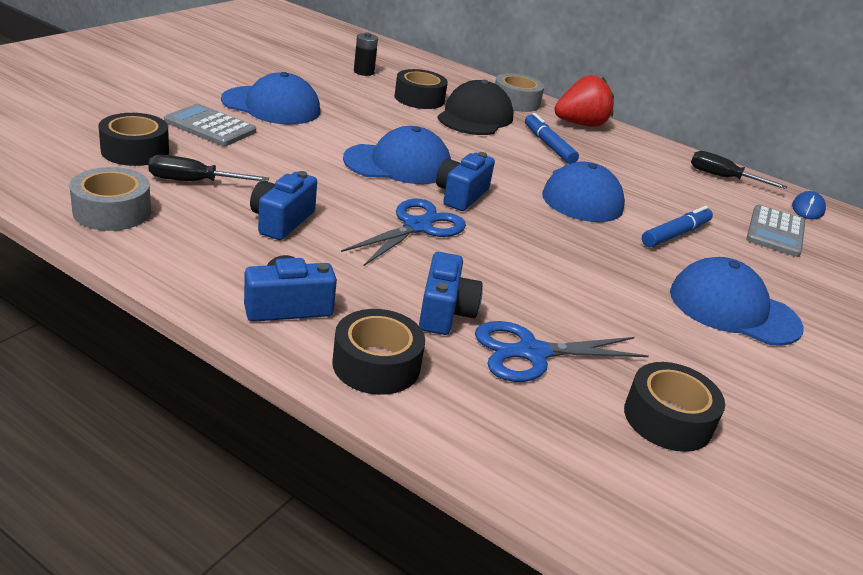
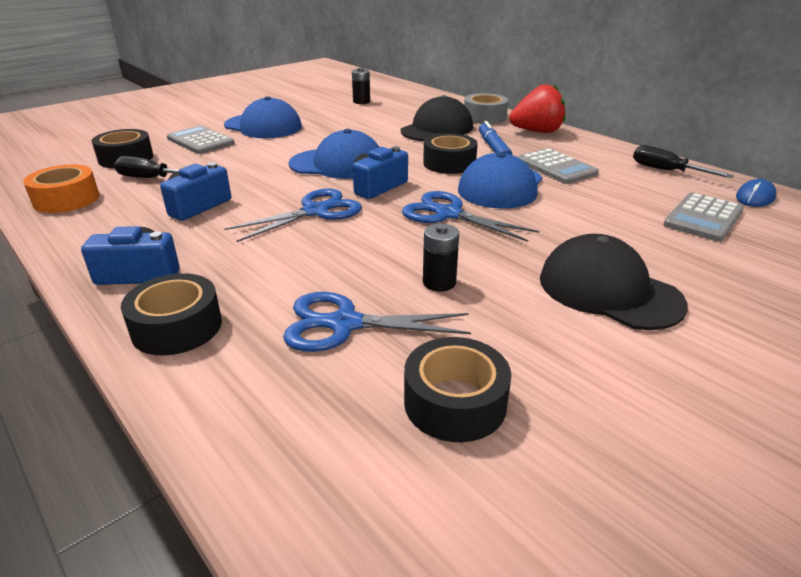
camera: 20 degrees right, 0 degrees up
grey tape [69,167,151,231] -> orange tape [23,164,99,213]
black tape [395,69,448,109] -> black tape moved to [423,133,478,174]
blue camera [419,252,483,335] -> none
blue marker [642,206,713,248] -> none
blue cap [670,257,803,346] -> black cap [540,234,688,330]
none -> blue scissors [402,191,539,242]
none -> black battery [423,224,459,292]
none -> grey calculator [518,148,599,184]

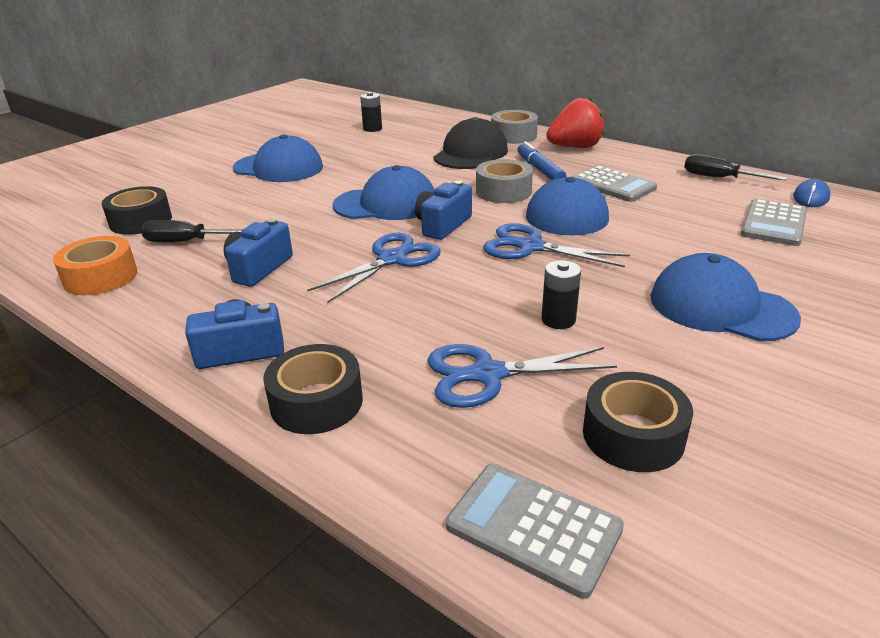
camera: 10 degrees left, 0 degrees up
grey calculator [167,126,235,154] -> grey calculator moved to [446,464,624,599]
black tape [423,133,478,174] -> grey tape [476,159,533,203]
black cap [540,234,688,330] -> blue cap [651,253,801,342]

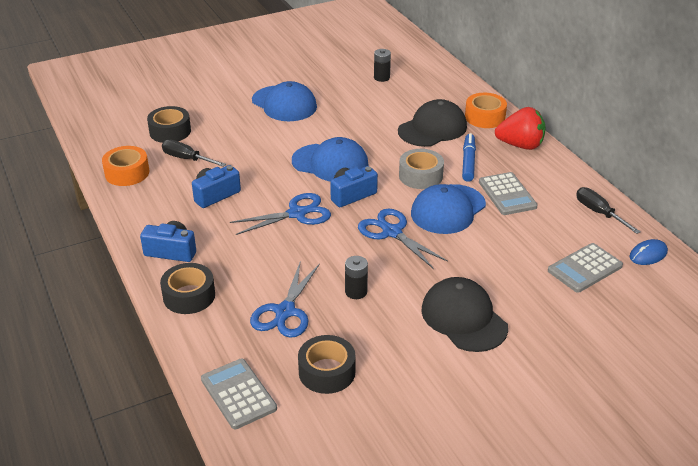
camera: 25 degrees right, 5 degrees up
blue scissors [427,344,617,408] -> blue scissors turned 90 degrees counterclockwise [250,263,320,338]
grey tape [491,110,538,144] -> orange tape [465,93,507,128]
blue cap [651,253,801,342] -> black cap [421,277,508,352]

